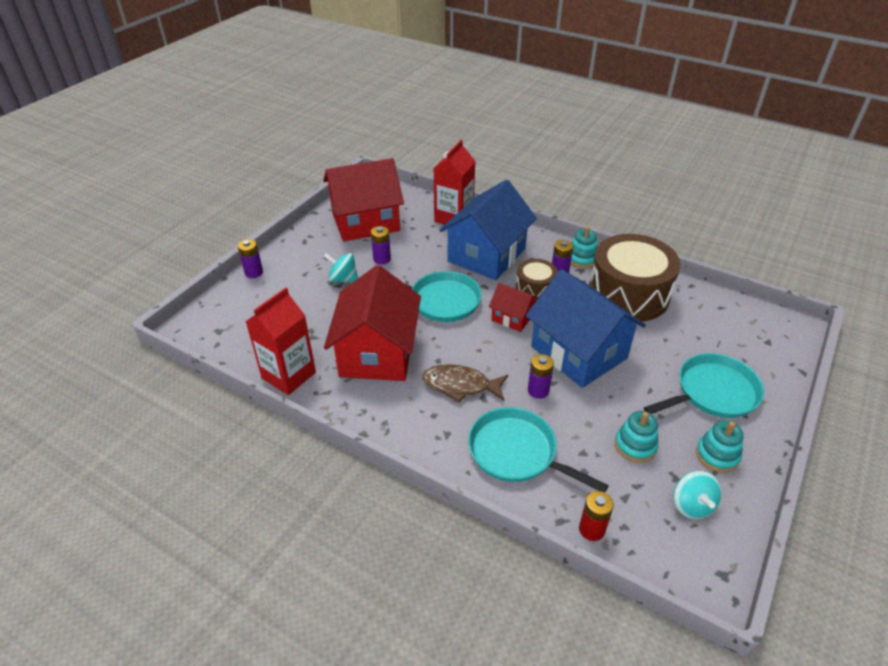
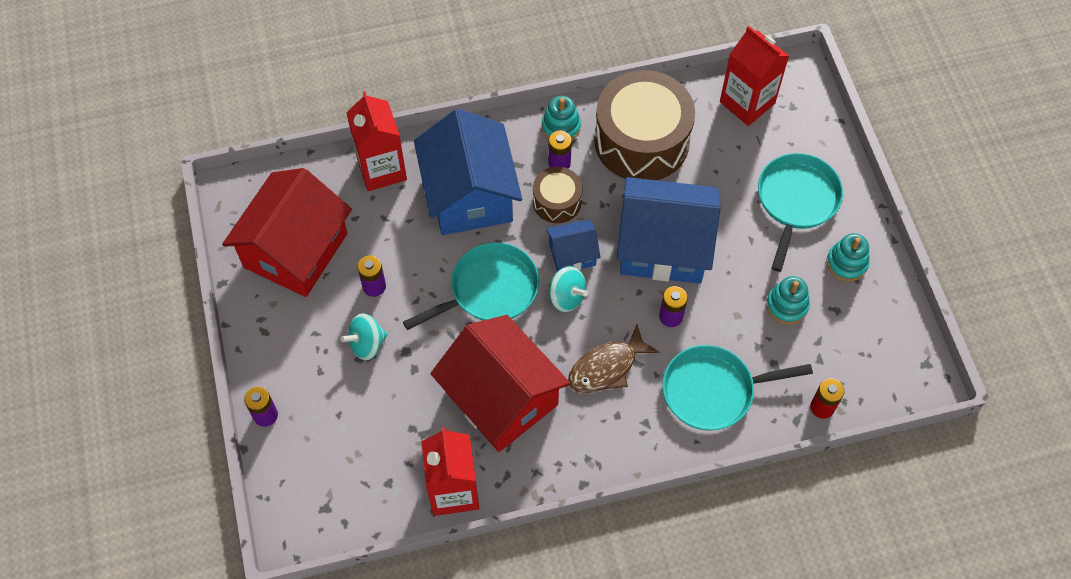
camera: 45 degrees left, 20 degrees up
red house [489,283,538,332] -> blue house [546,219,601,272]
turquoise spinning top [674,471,722,519] -> turquoise spinning top moved to [549,266,588,312]
none -> red carton [720,26,789,126]

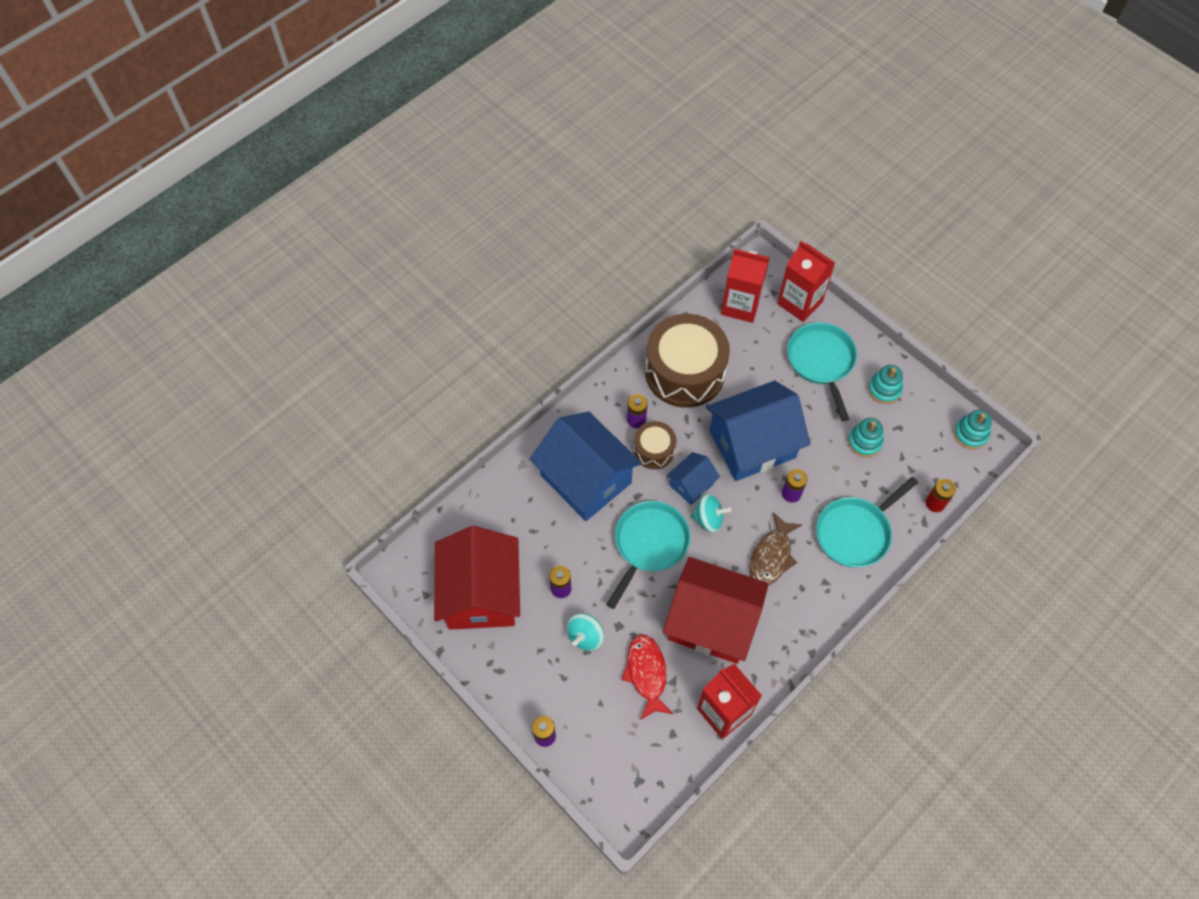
camera: 30 degrees left, 0 degrees up
red carton [346,91,407,191] -> red carton moved to [777,241,835,322]
turquoise stacking toy [542,96,581,140] -> turquoise stacking toy moved to [954,410,992,449]
none -> red fish [622,634,673,720]

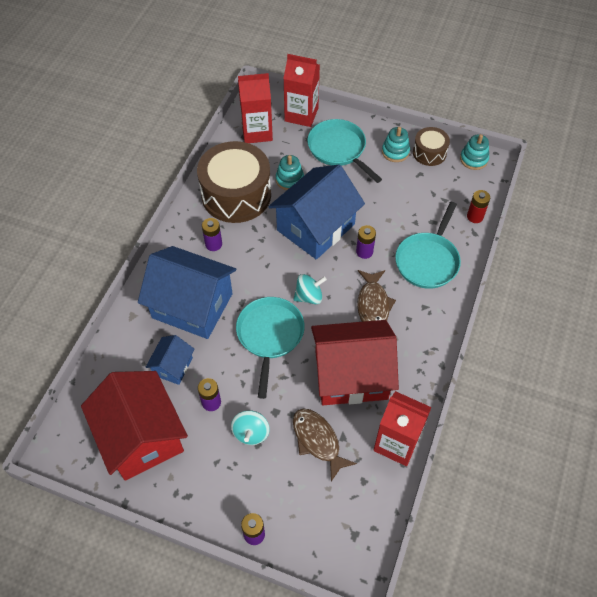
camera: 25 degrees left, 5 degrees down
red fish [622,634,673,720] -> brown fish [293,409,357,481]
brown drum [634,421,676,469] -> brown drum moved to [413,127,450,166]
blue house [666,452,720,505] -> blue house moved to [146,335,194,385]
turquoise stacking toy [848,418,884,457] -> turquoise stacking toy moved to [276,155,304,190]

